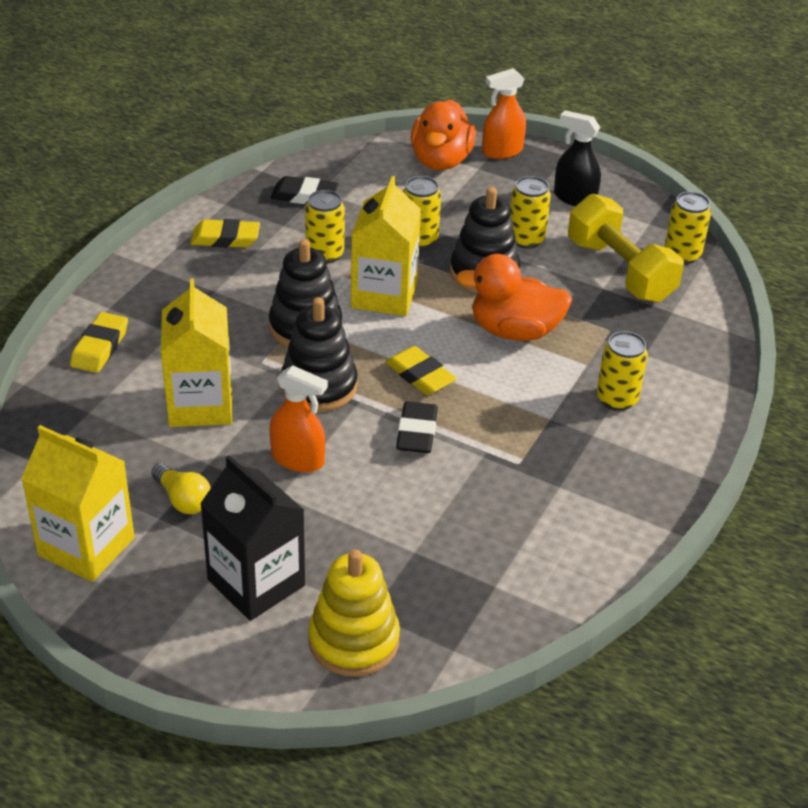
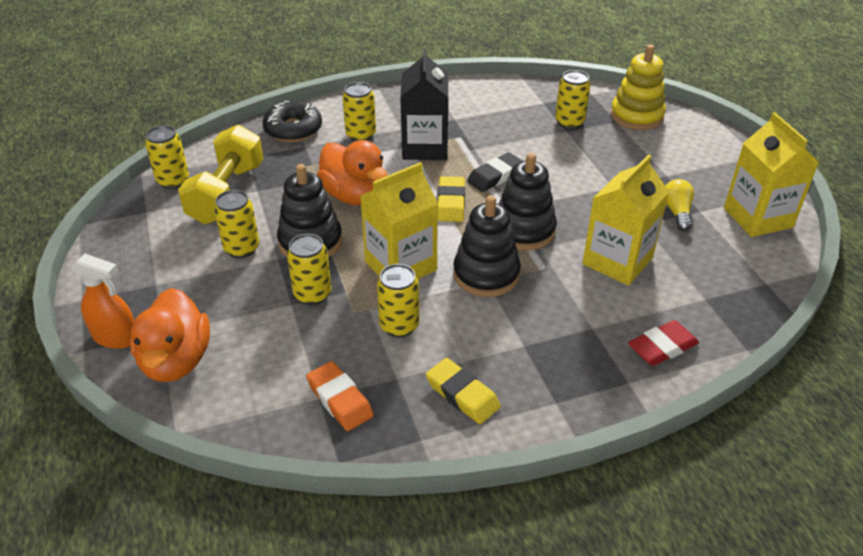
camera: 135 degrees left, 0 degrees up
yellow eraser [70,312,128,373] -> red eraser [628,320,699,366]
black carton [200,455,305,621] -> black carton moved to [400,48,448,160]
orange spray bottle [269,365,328,473] -> none
black eraser [270,176,339,204] -> orange eraser [306,361,374,431]
orange duck [411,100,476,170] -> orange duck turned 120 degrees clockwise [129,288,210,382]
black spray bottle [554,110,601,206] -> none
none -> black donut [262,101,322,142]
none -> yellow can [555,70,591,129]

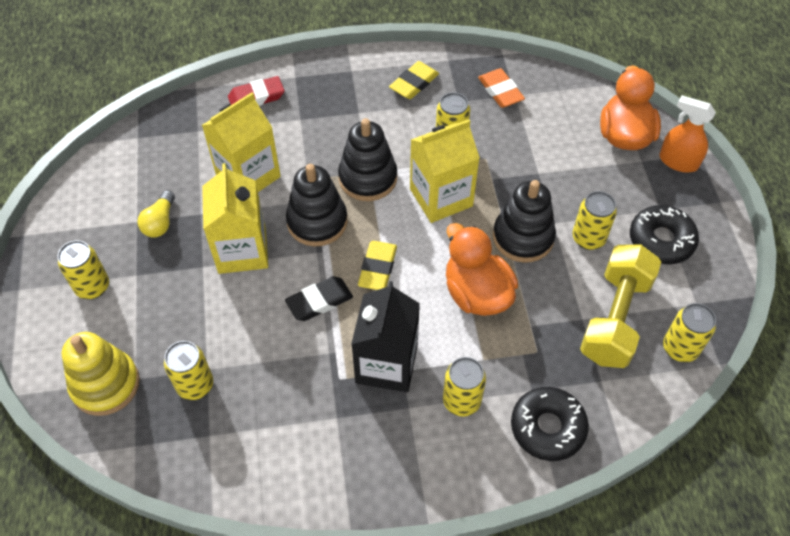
camera: 170 degrees left, 15 degrees up
yellow can [287,234,332,305] -> yellow can moved to [58,240,109,299]
yellow eraser [426,358,501,424] -> yellow eraser turned 75 degrees clockwise [389,61,439,99]
yellow carton [724,112,819,237] -> yellow carton moved to [202,163,268,274]
none -> black donut [630,205,699,264]

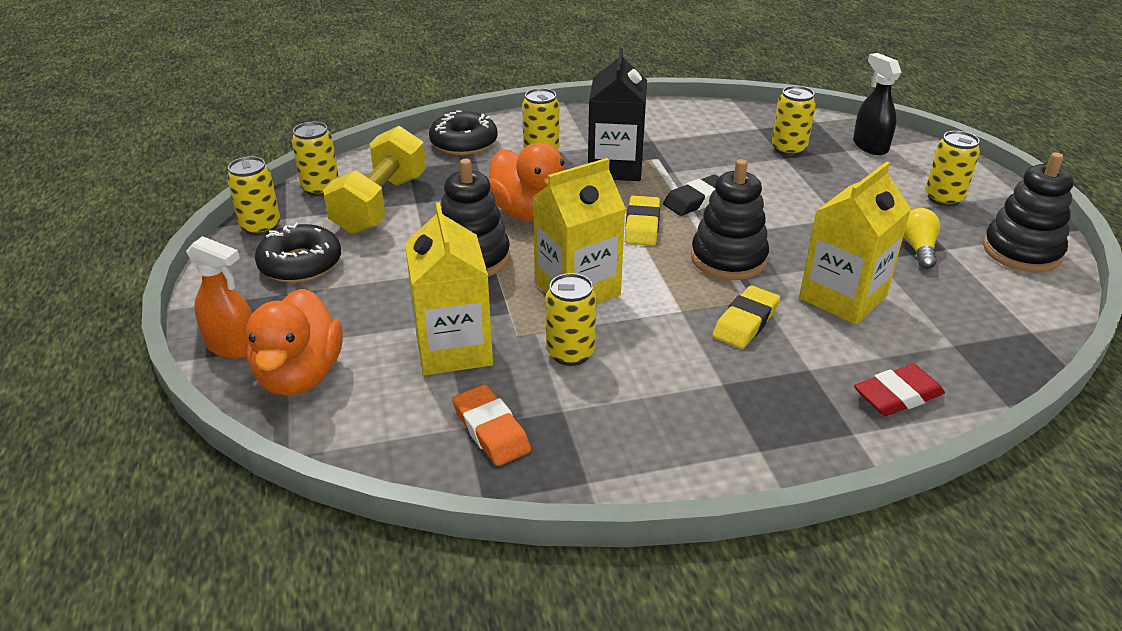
camera: 175 degrees right, 20 degrees down
yellow stacking toy [62,332,140,416] -> black spray bottle [853,53,901,155]
yellow carton [202,163,268,274] -> yellow carton moved to [405,202,493,375]
black stacking toy [338,118,397,201] -> black stacking toy moved to [983,152,1074,272]
yellow eraser [389,61,439,99] -> yellow eraser moved to [712,285,780,349]
yellow can [572,191,617,250] -> yellow can moved to [227,156,280,236]

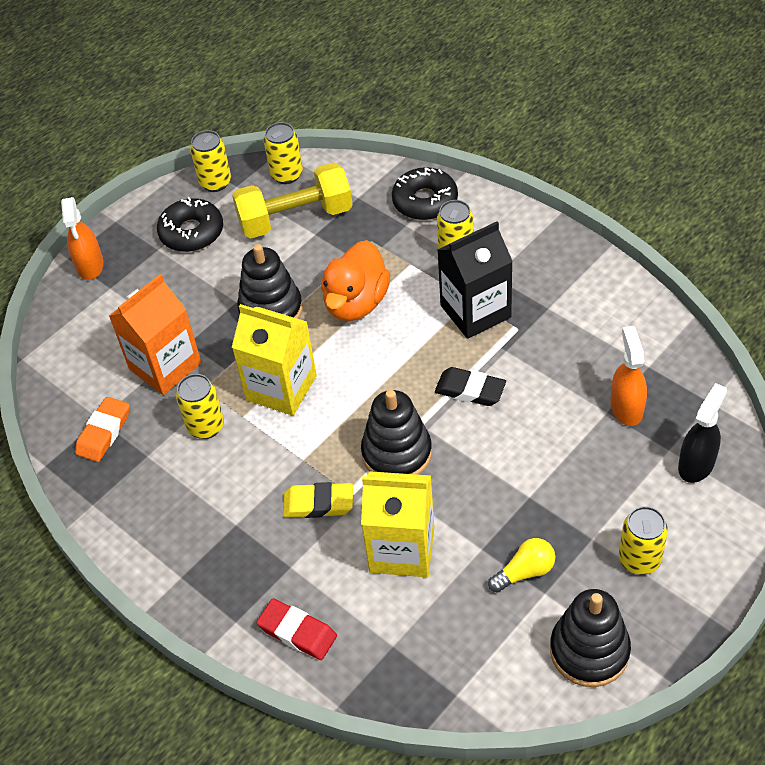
camera: 60 degrees right, 15 degrees up
orange duck [246,288,343,396] -> none
yellow carton [405,202,493,375] -> orange carton [109,274,202,395]
yellow eraser [625,196,660,246] -> none
yellow can [772,86,816,156] -> orange spray bottle [611,326,647,426]

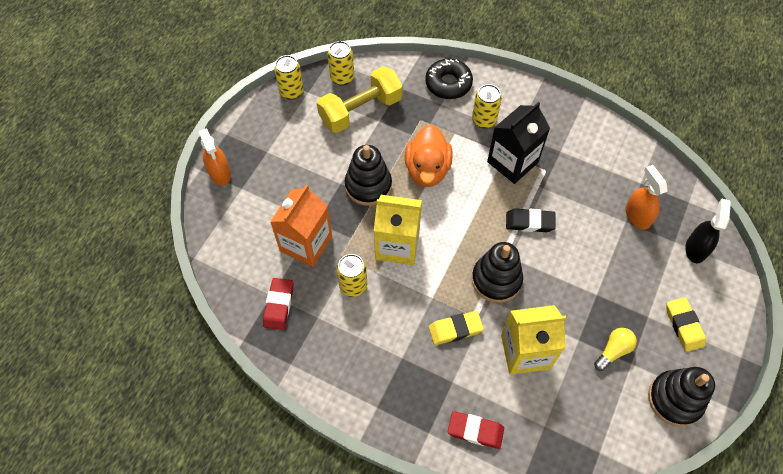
camera: 20 degrees left, 10 degrees up
orange eraser [75,397,130,462] -> red eraser [263,278,293,330]
black donut [157,197,223,252] -> none
yellow can [619,506,668,575] -> yellow eraser [667,297,706,352]

